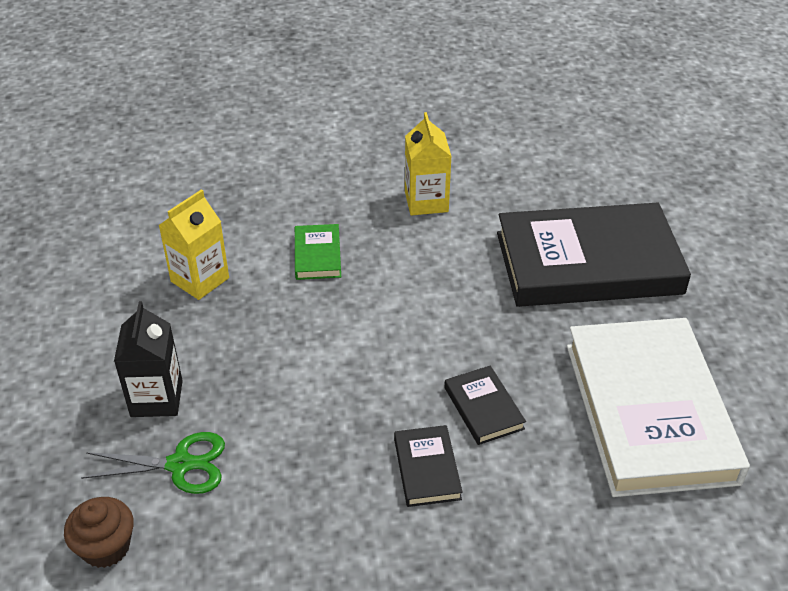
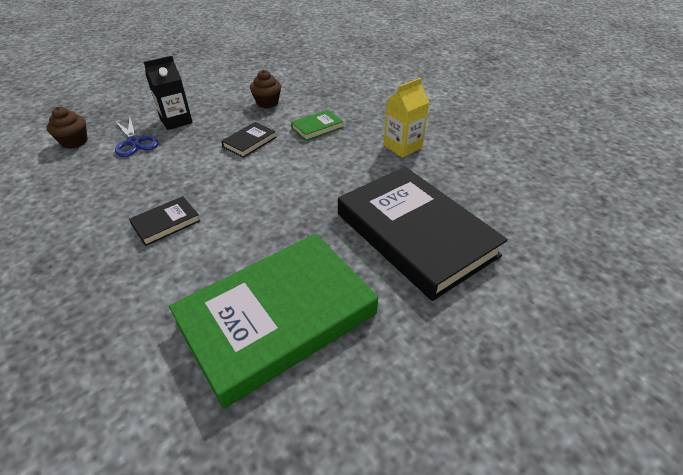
camera: 60 degrees right, 0 degrees up
green scissors [81,432,225,494] -> blue scissors [115,117,158,157]
yellow carton [159,189,229,300] -> brown cupcake [250,70,281,108]
black book [444,365,526,445] -> black book moved to [221,122,276,158]
white book [567,318,750,497] -> green book [169,234,378,409]

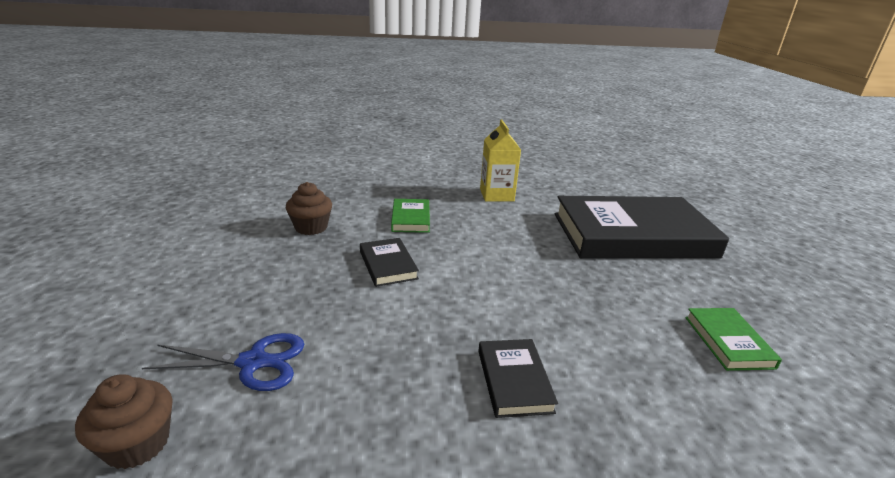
camera: 60 degrees left, 15 degrees down
black carton [144,56,193,130] -> none
green book [169,234,378,409] -> green book [685,308,782,371], size x0.41

